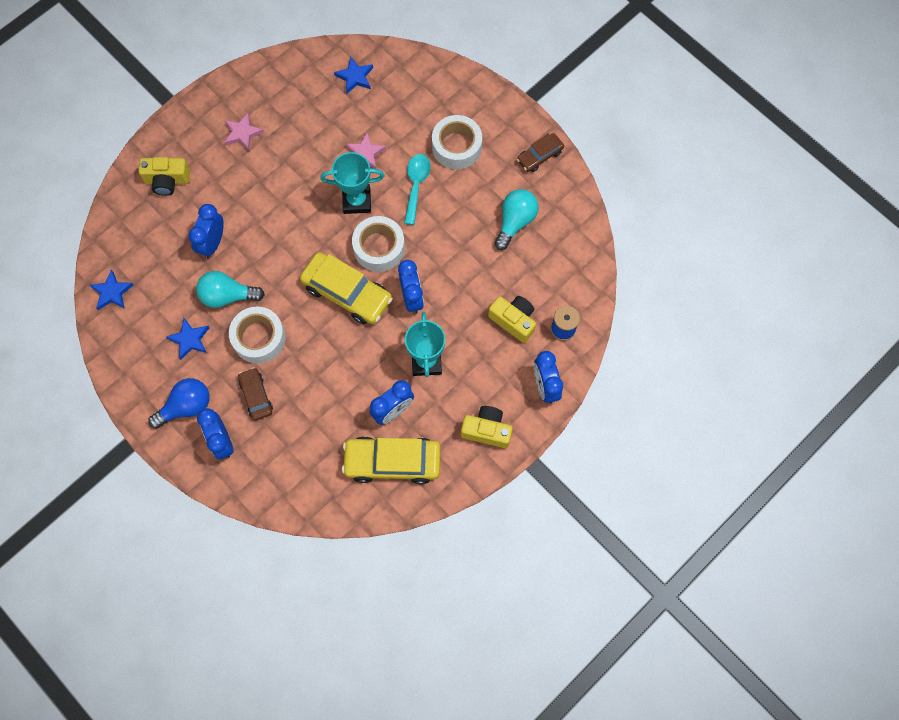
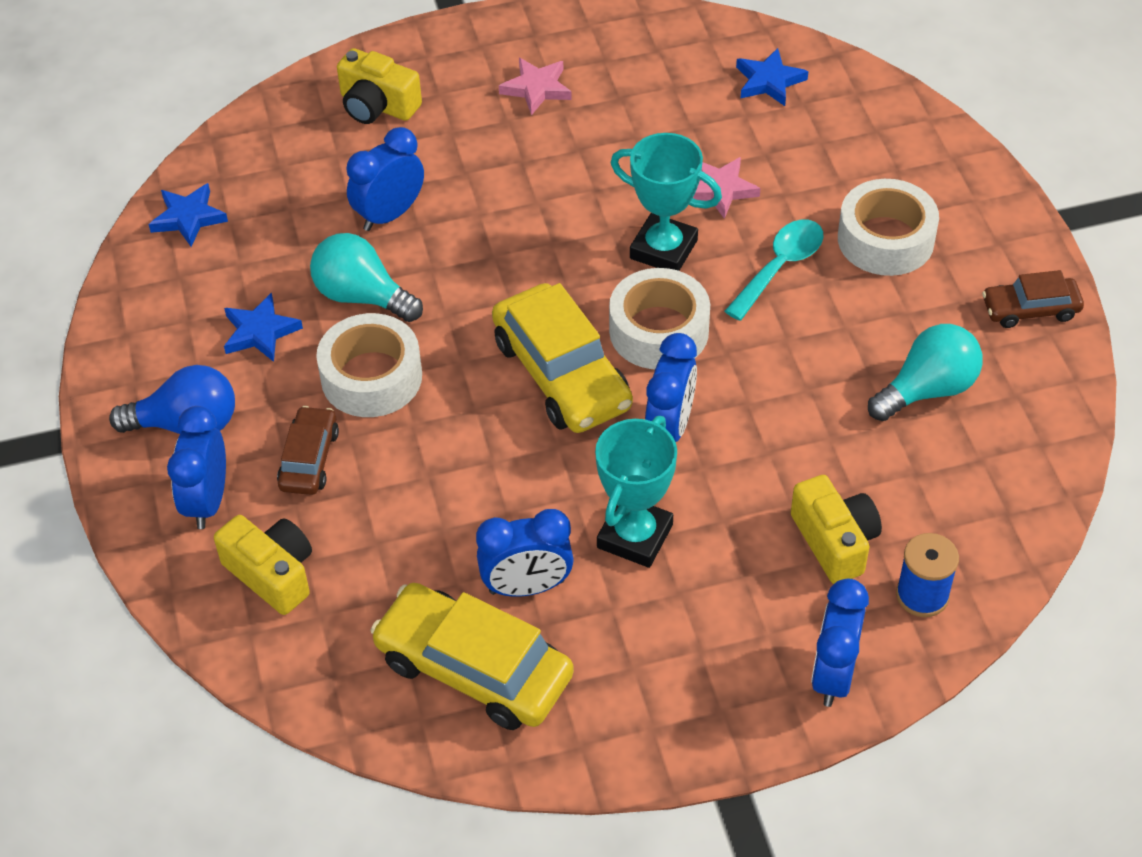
camera: 30 degrees right, 20 degrees down
yellow camera [461,406,513,448] -> yellow camera moved to [214,515,312,615]

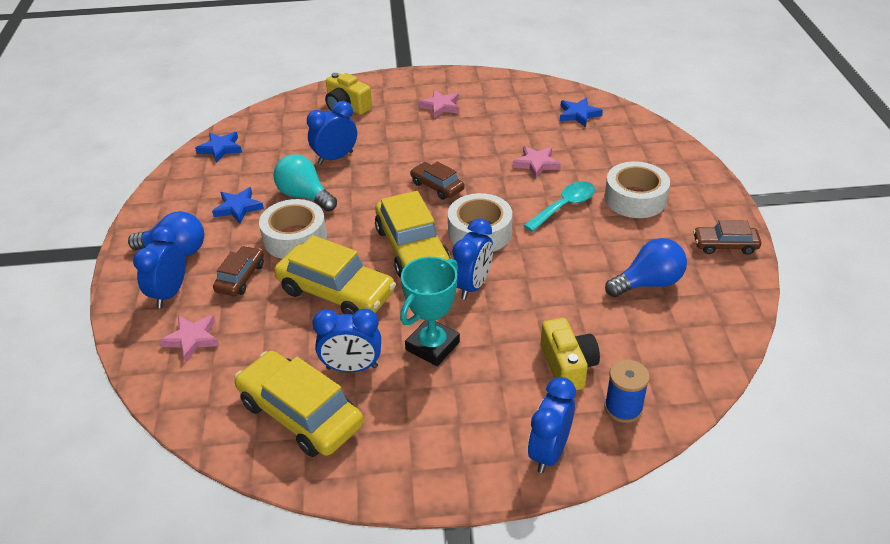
camera: 10 degrees right, 10 degrees down
yellow camera [214,515,312,615] -> pink star [159,315,220,363]
turquoise trophy [611,133,722,271] -> none
turquoise light bulb [868,324,982,421] -> blue light bulb [605,238,687,297]
none -> yellow car [274,235,396,314]
none -> brown car [410,161,465,200]

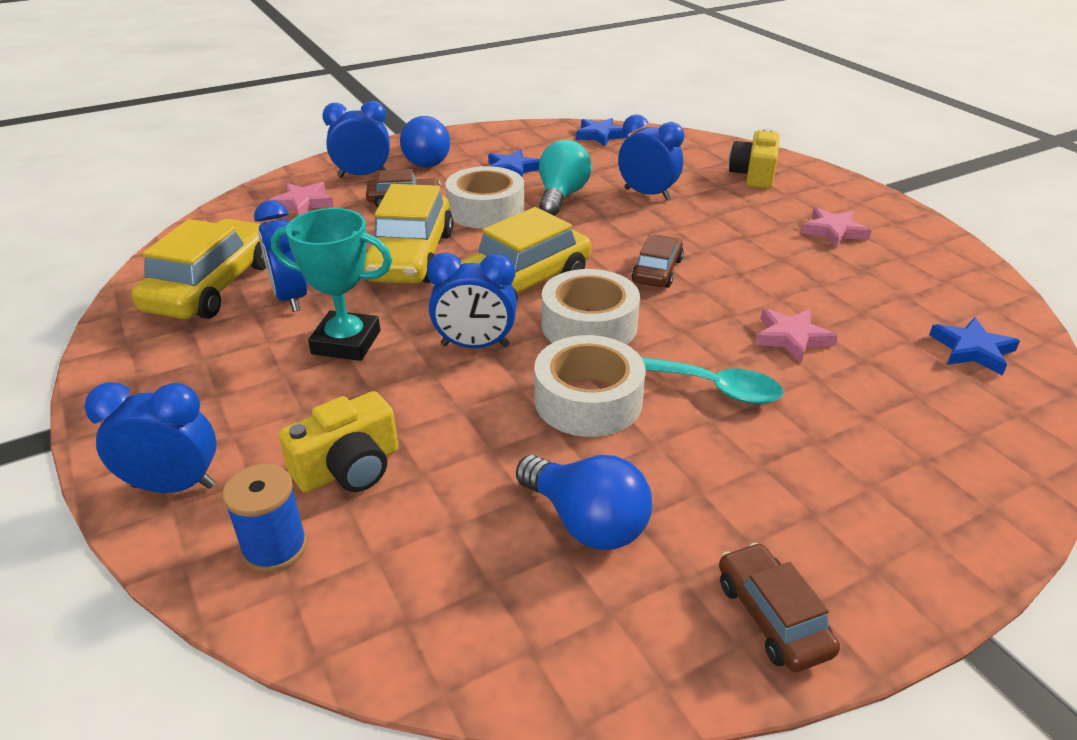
camera: 65 degrees right, 5 degrees down
white tape [604,161,670,218] -> white tape moved to [534,335,646,437]

